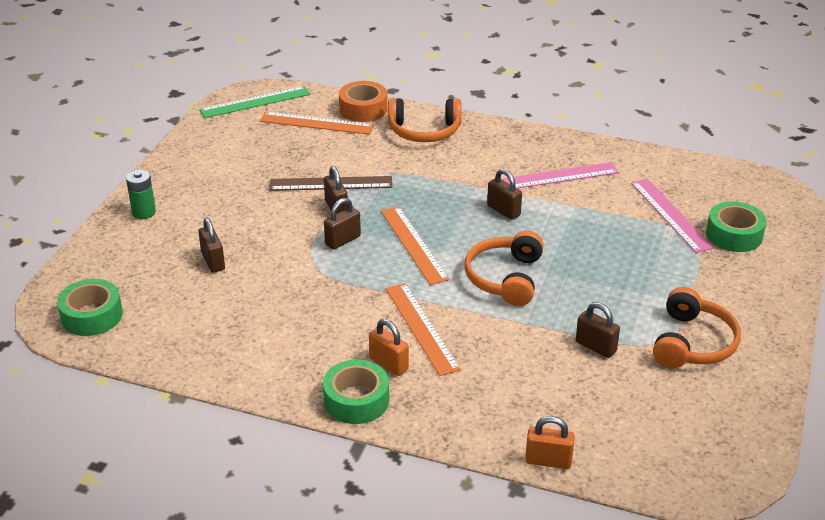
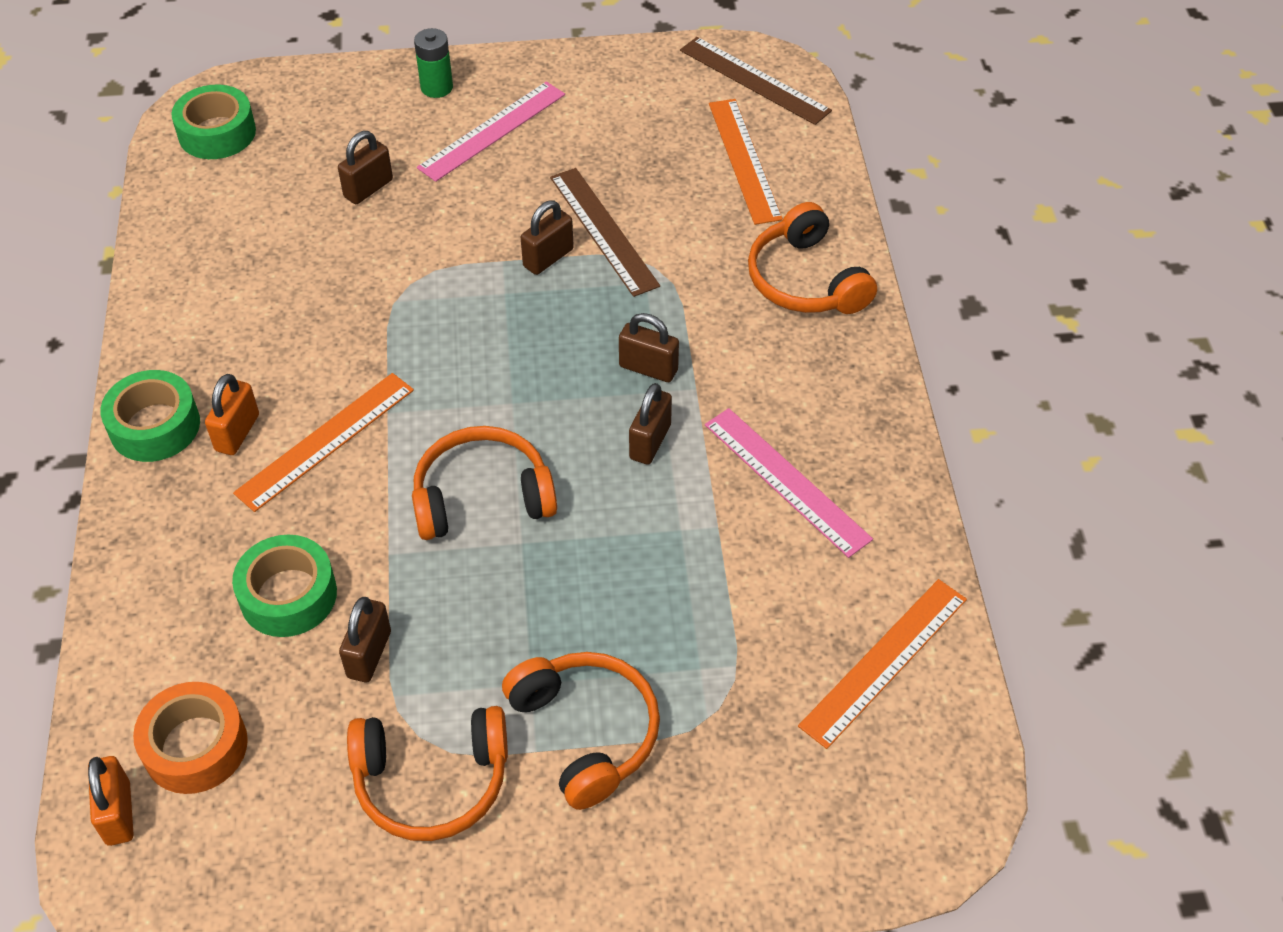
camera: 65 degrees right, 15 degrees up
green ruler [199,86,310,118] -> brown ruler [680,37,832,125]
brown padlock [324,198,361,250] -> brown padlock moved to [619,313,679,382]
orange tape [339,81,387,122] -> orange tape moved to [133,682,248,794]
orange ruler [381,206,450,285] -> orange ruler moved to [798,579,967,749]
orange padlock [525,416,575,469] -> orange padlock moved to [88,756,134,846]
pink ruler [631,179,714,253] -> pink ruler moved to [417,81,565,182]
green tape [706,201,767,252] -> green tape moved to [232,535,337,637]
none -> orange headphones [502,652,660,810]

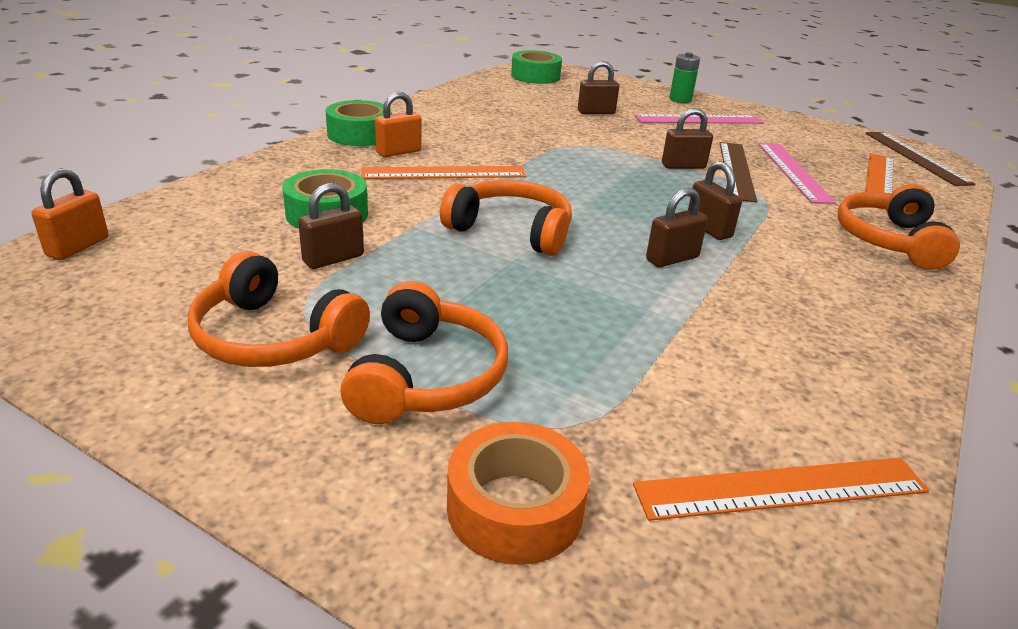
camera: 35 degrees right, 20 degrees down
orange tape [133,682,248,794] -> orange tape moved to [447,422,590,565]
pink ruler [705,408,873,558] -> pink ruler moved to [758,143,836,204]

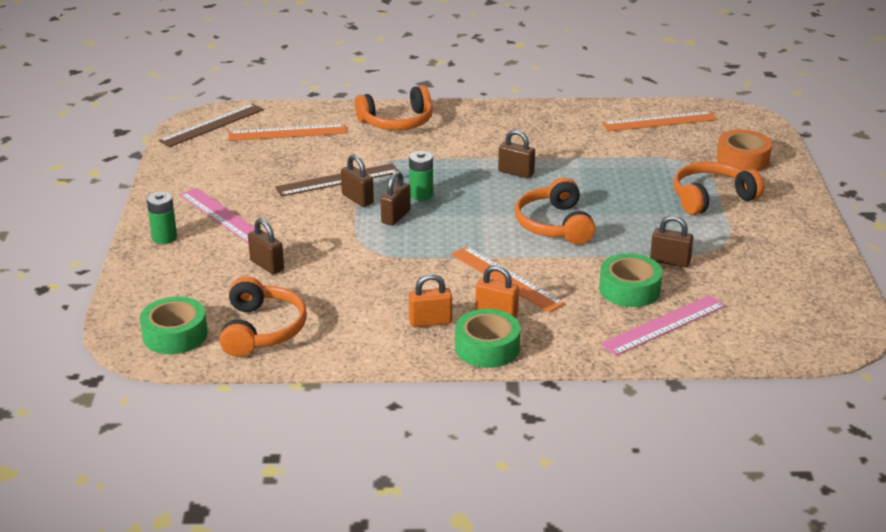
camera: 120 degrees left, 0 degrees up
orange padlock [31,168,109,260] -> orange padlock moved to [409,274,452,327]
orange headphones [188,251,370,367] -> orange headphones moved to [220,276,307,357]
orange ruler [633,458,929,521] -> orange ruler turned 60 degrees counterclockwise [602,111,717,132]
brown padlock [688,161,742,240] -> brown padlock moved to [381,171,411,226]
pink ruler [758,143,836,204] -> pink ruler moved to [600,295,725,356]
none -> green battery [409,151,433,201]

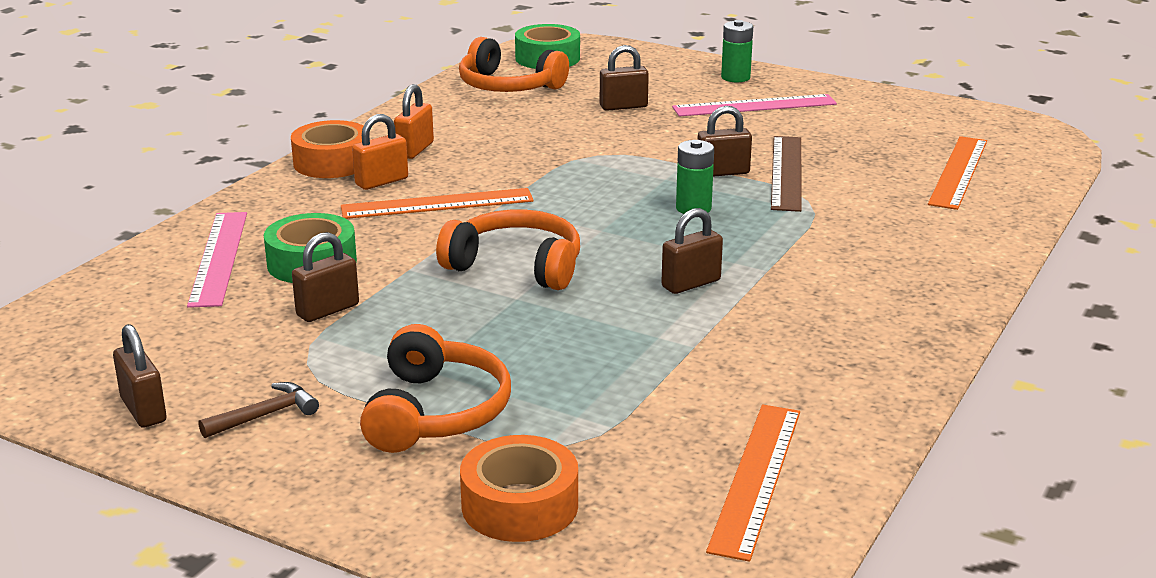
camera: 120 degrees right, 5 degrees down
brown ruler [158,103,264,147] -> none
orange headphones [355,85,433,130] -> none
brown padlock [381,171,411,226] -> brown padlock moved to [113,324,166,428]
green tape [455,309,520,368] -> orange tape [291,120,363,178]
none -> brown hammer [198,382,319,438]

